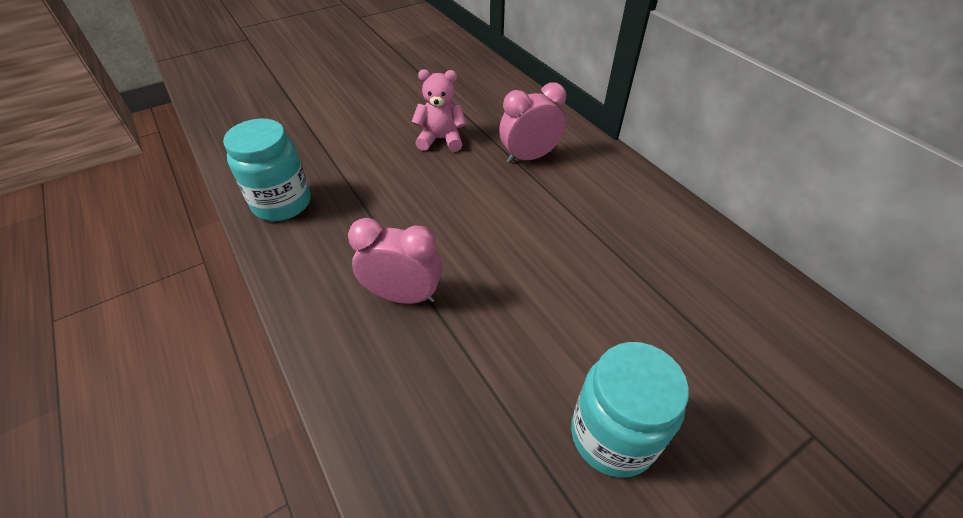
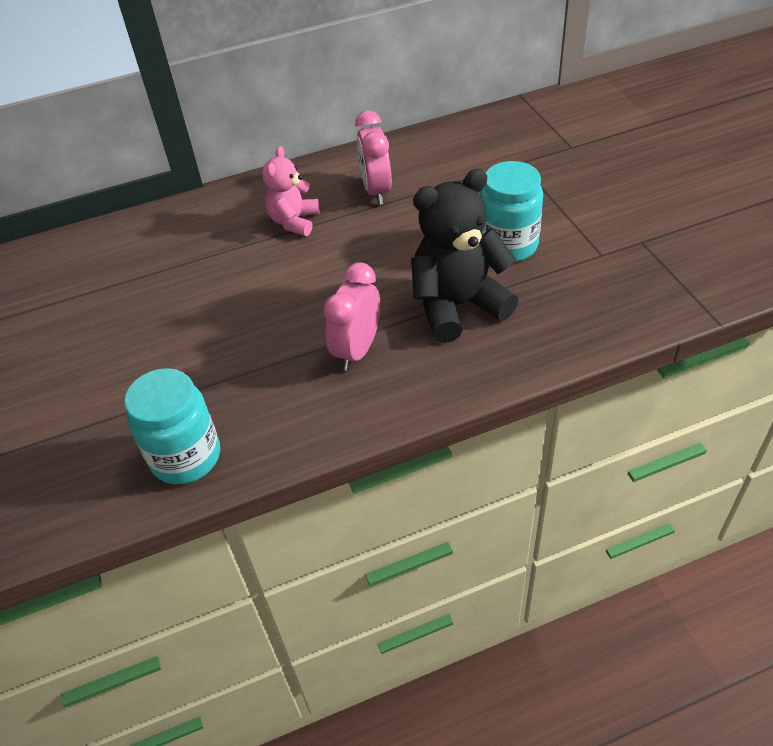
camera: 75 degrees left, 0 degrees up
pink teddy bear [412,69,466,152] -> pink teddy bear moved to [262,146,320,236]
pink clock [499,82,566,163] -> pink clock moved to [355,110,392,205]
none -> black teddy bear [411,169,518,343]

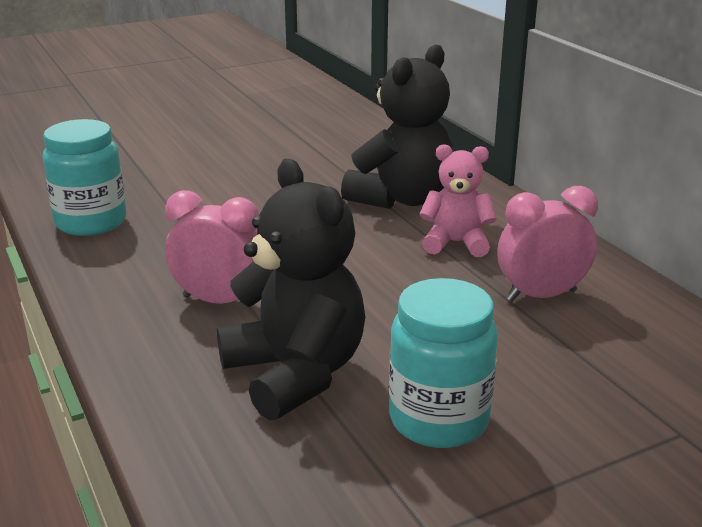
camera: 80 degrees right, 20 degrees down
none -> black teddy bear [341,44,453,209]

